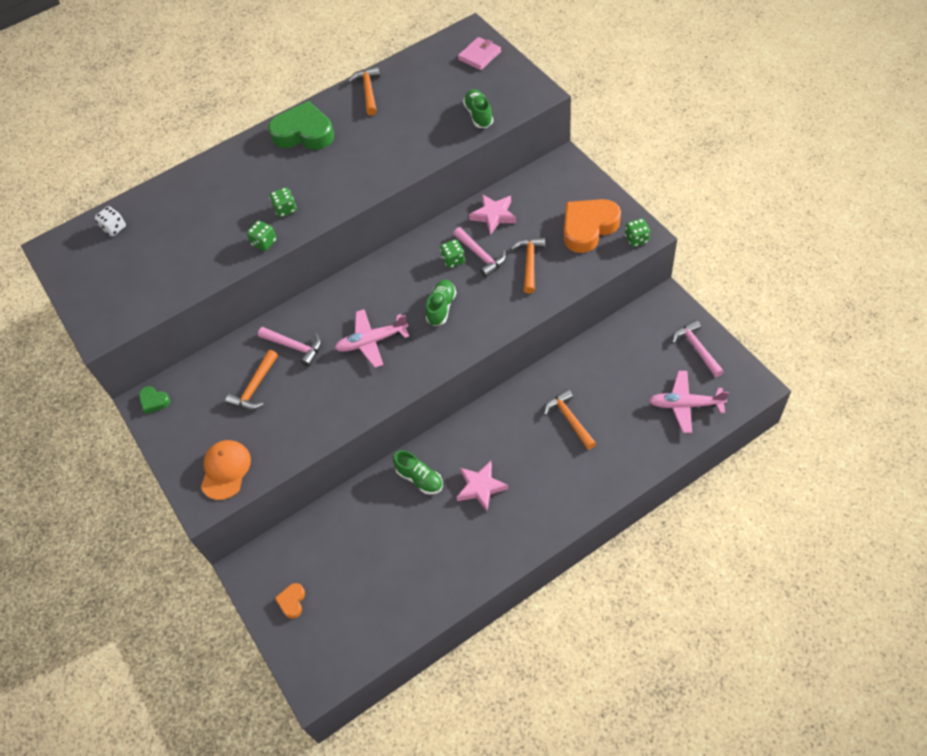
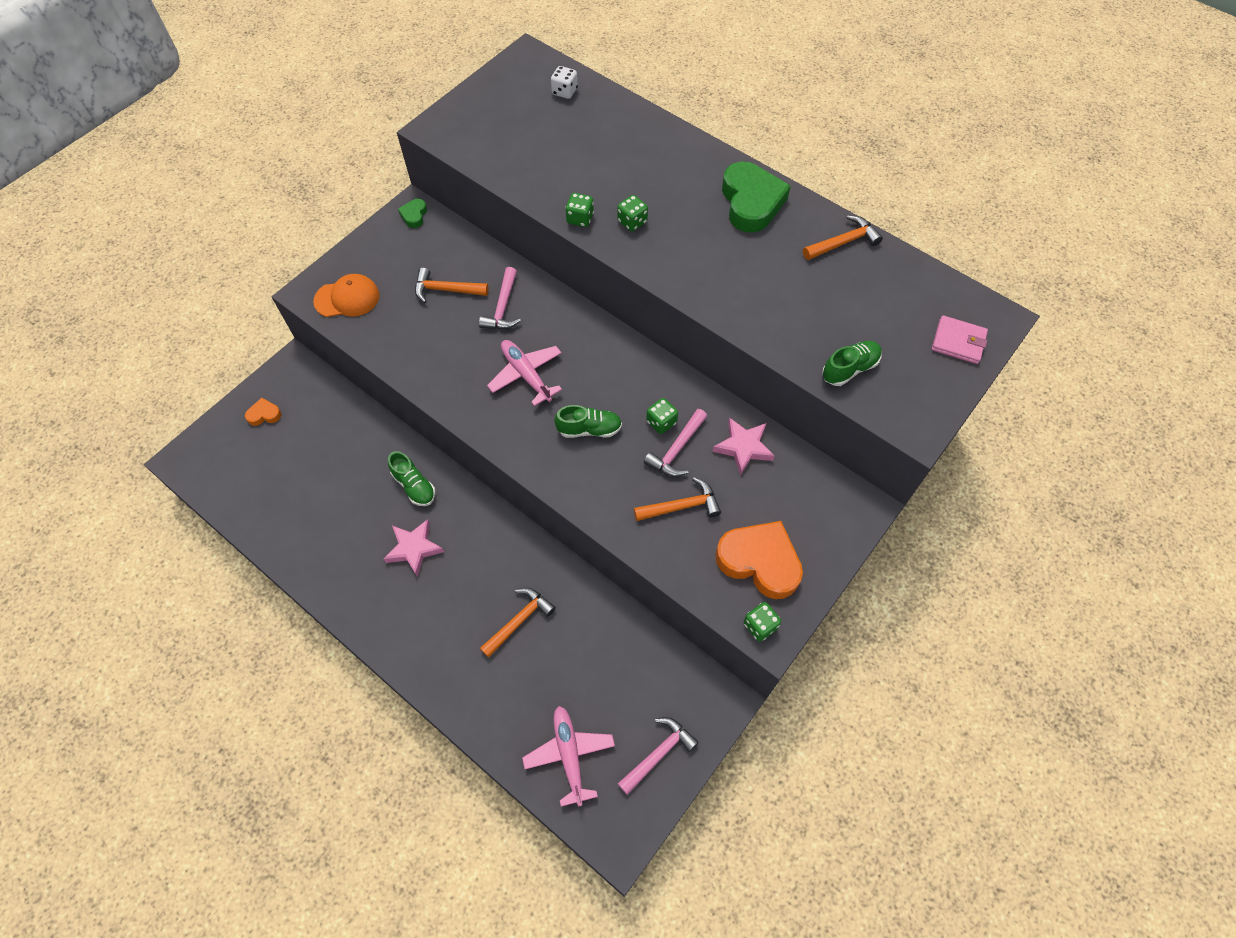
camera: 65 degrees right, 5 degrees up
green shoe [393,450,443,495] -> green shoe turned 60 degrees counterclockwise [388,451,435,506]

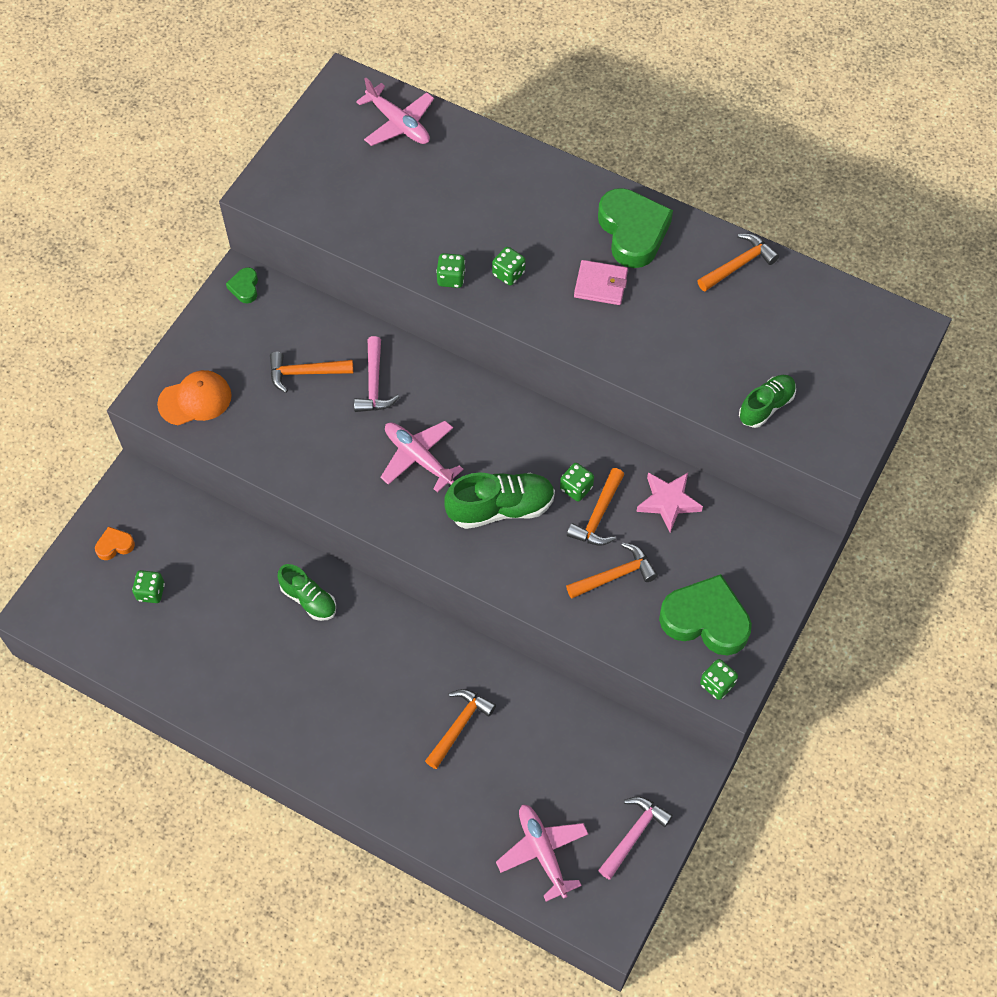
camera: 10 degrees left, 0 degrees up
pink star [384,519,444,577] -> none
white dice [551,66,578,99] -> pink plane [356,78,434,146]
green shoe [554,405,622,438] -> green shoe [444,473,555,529], size x1.55
pink hammer [644,409,707,477] -> orange hammer [567,468,624,546]
orange heart [715,521,803,599] -> green heart [659,574,752,655]
pink wallet [932,315,988,364] -> pink wallet moved to [574,260,628,305]
none -> green dice [132,570,165,603]

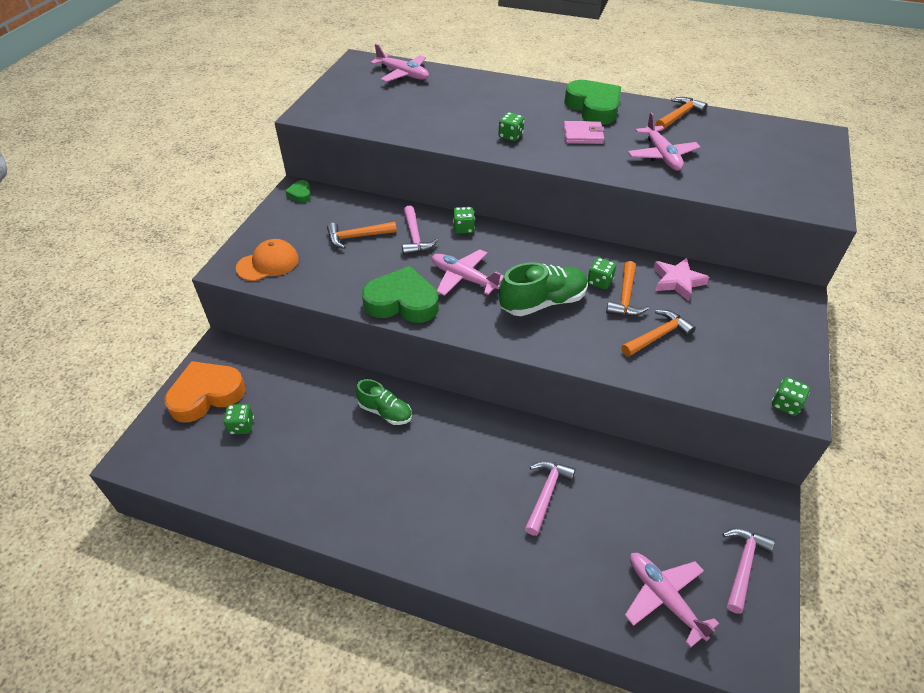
camera: 10 degrees left, 15 degrees down
orange heart [95,526,135,560] -> orange heart [164,361,246,423], size x2.19
orange hammer [425,689,496,769] -> pink hammer [525,461,576,536]
green dice [436,253,466,288] -> green dice moved to [453,207,475,234]
green heart [659,574,752,655] -> green heart moved to [362,266,439,323]
green shoe [739,375,796,428] -> none
none -> pink plane [628,112,700,171]

